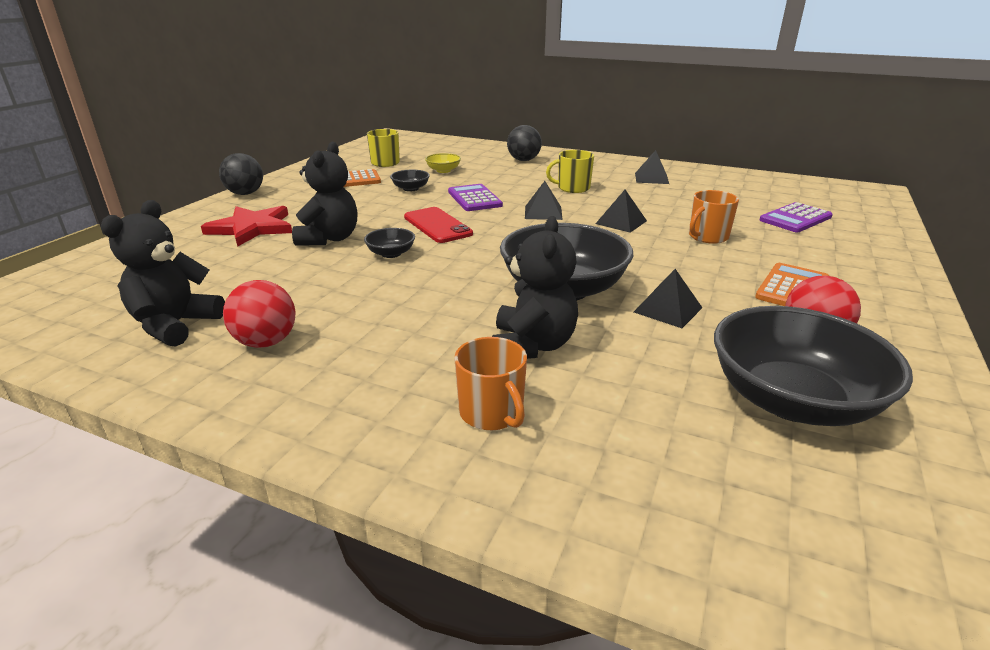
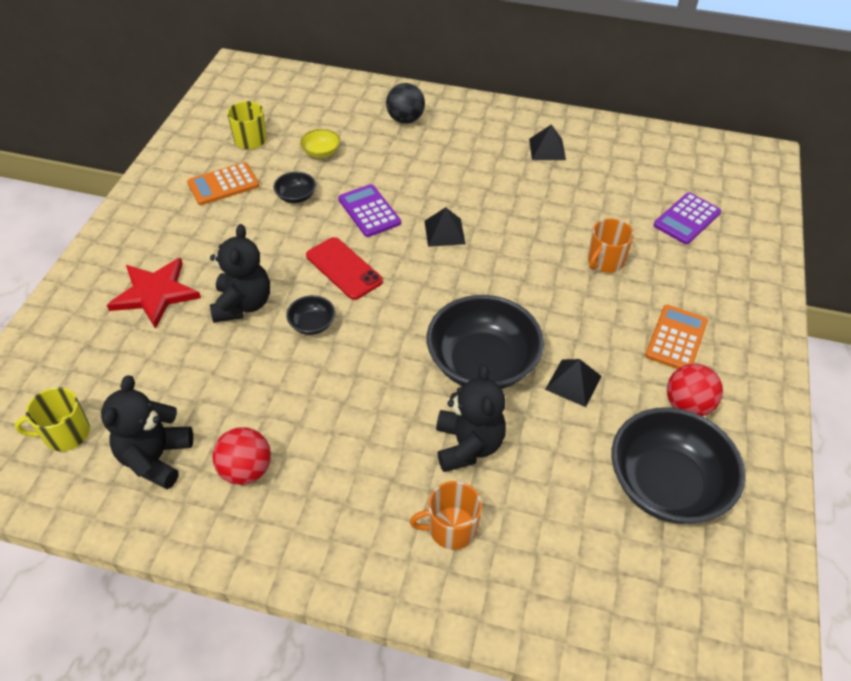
camera: 10 degrees left, 20 degrees up
black ball [219,153,263,195] -> none
orange mug [454,337,527,430] -> orange mug turned 120 degrees clockwise [410,481,482,550]
yellow mug [546,150,594,193] -> yellow mug moved to [15,387,90,451]
black pyramid [595,190,647,233] -> none

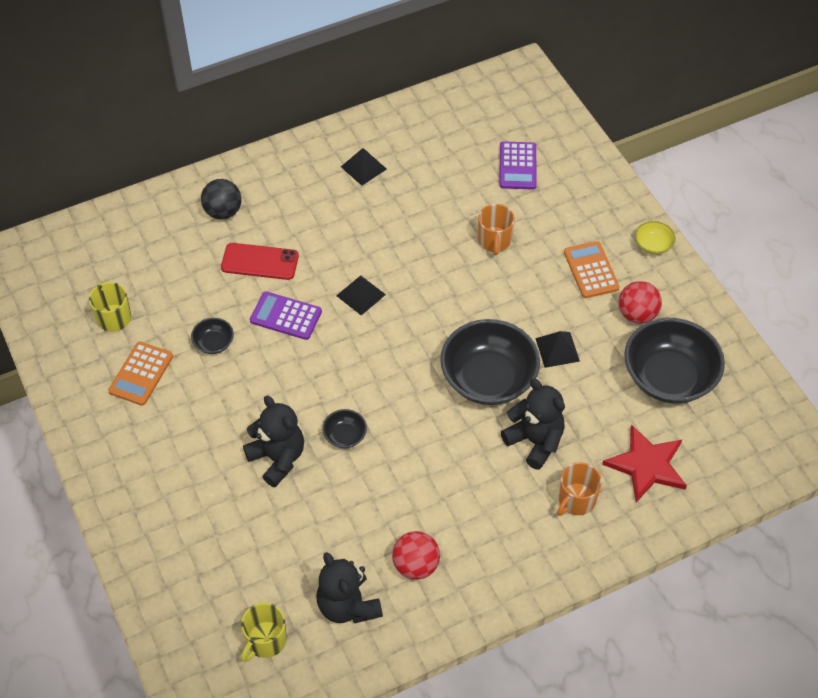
camera: 40 degrees left, 5 degrees up
red star [107,258,201,329] -> red star moved to [602,425,687,503]
yellow bowl [300,129,340,158] -> yellow bowl moved to [635,221,676,255]
red phone [306,237,383,300] -> red phone moved to [221,243,299,280]

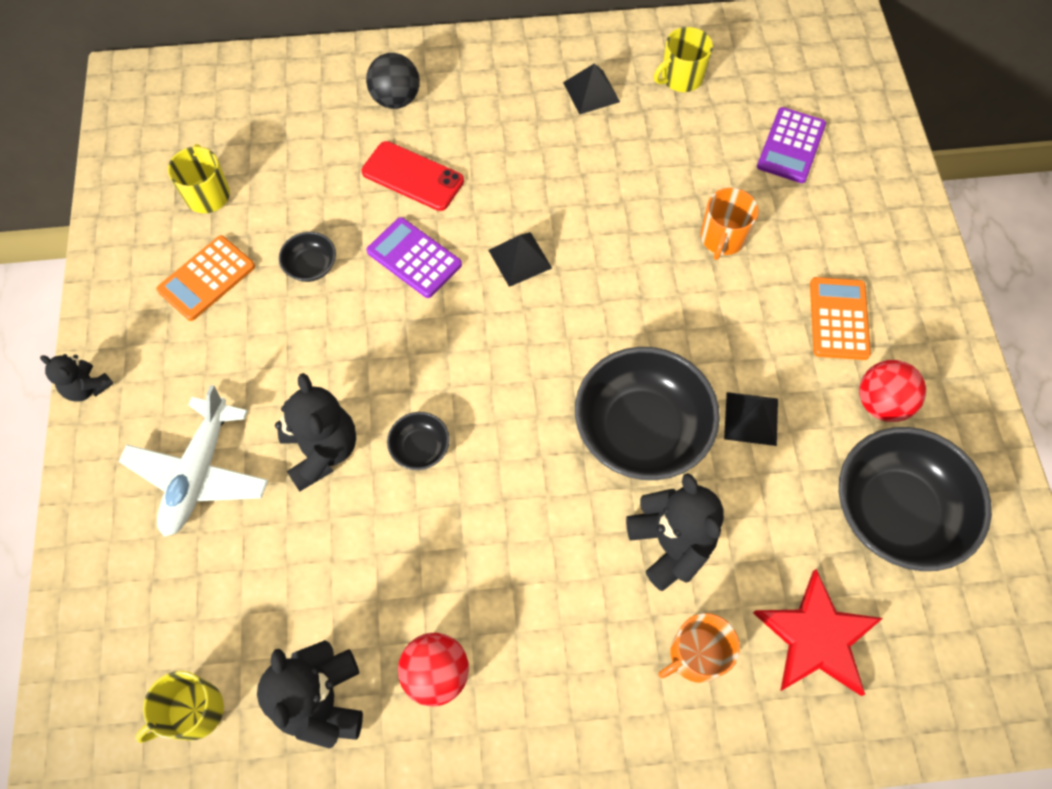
camera: 20 degrees right, 10 degrees up
yellow bowl [635,221,676,255] -> none
none -> black teddy bear [40,354,114,402]
none -> white plane [118,385,268,537]
none -> yellow mug [654,27,713,92]

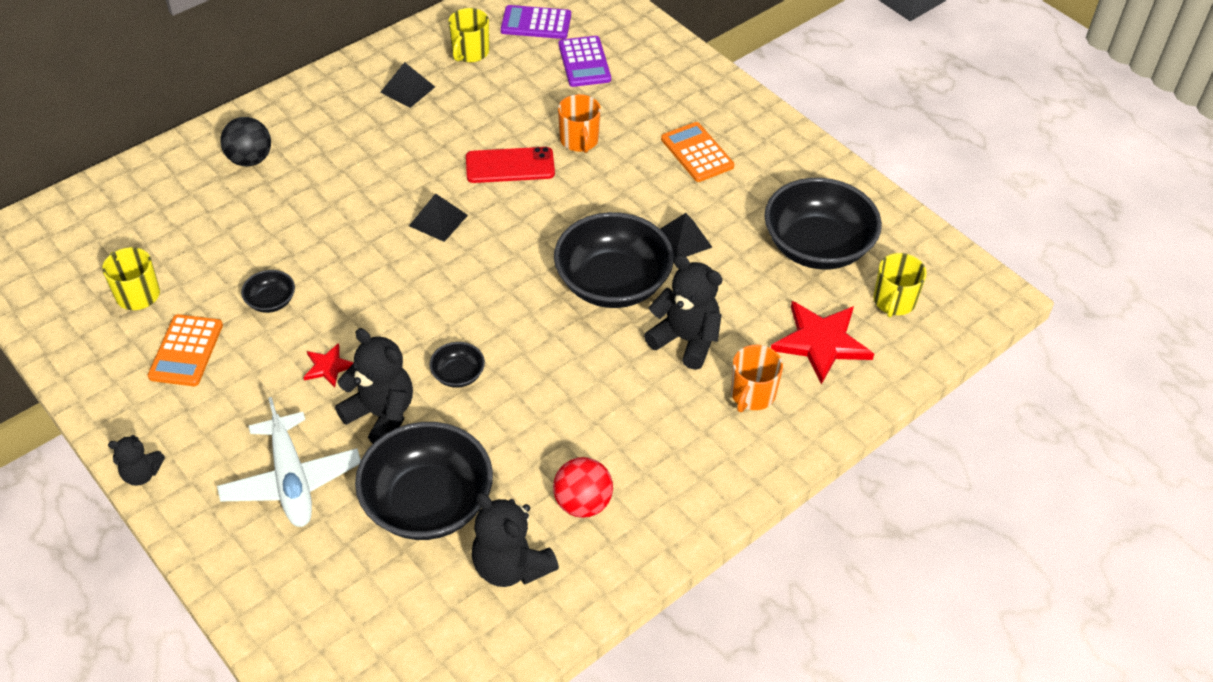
camera: 35 degrees left, 15 degrees down
yellow mug [135,671,224,743] -> yellow mug moved to [873,253,927,317]
red phone [362,141,464,211] -> red phone moved to [466,147,555,183]
purple calculator [366,217,462,298] -> purple calculator moved to [501,5,571,39]
red ball [859,360,926,422] -> none
none -> red star [303,343,354,388]
none -> black bowl [355,422,493,540]

